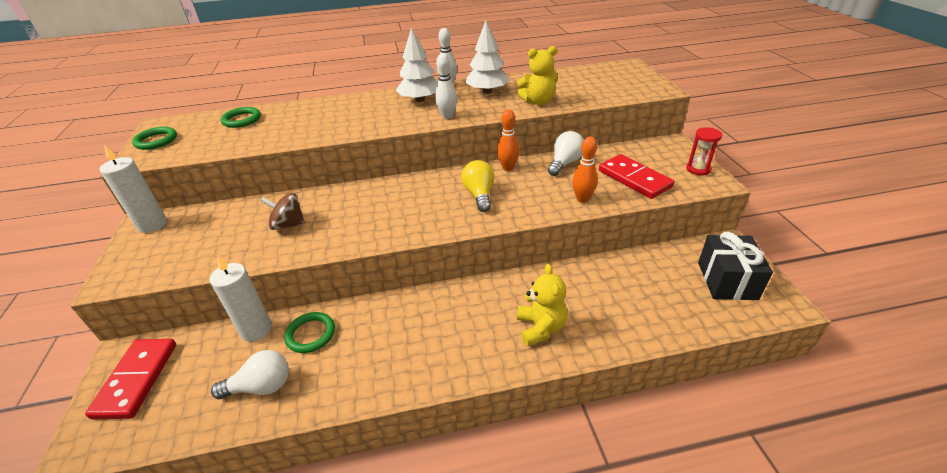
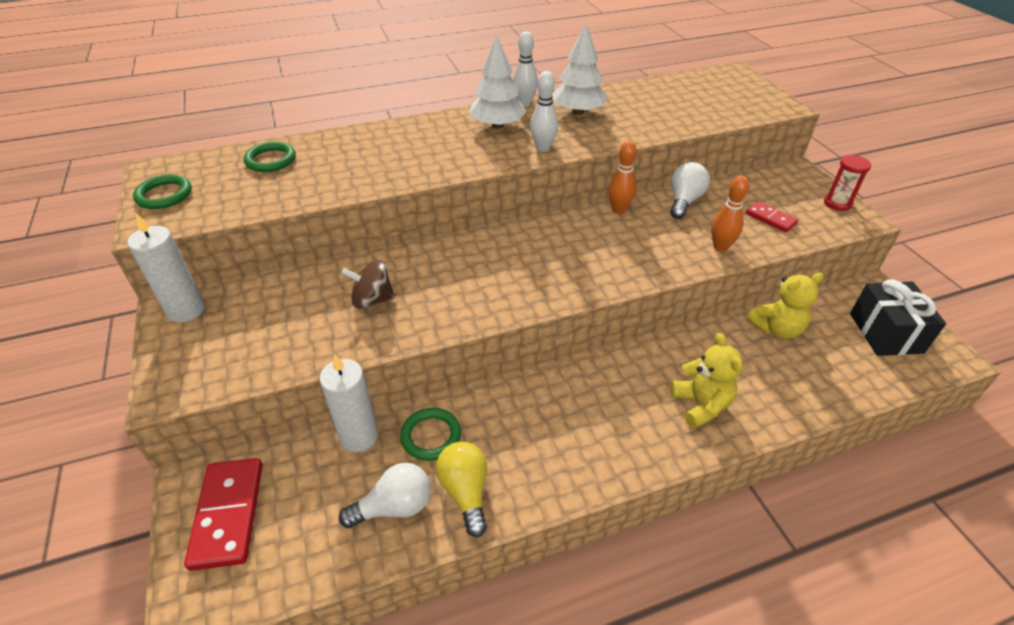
camera: 10 degrees left, 5 degrees up
yellow light bulb [461,160,494,212] -> yellow light bulb moved to [436,442,487,537]
yellow teddy bear [517,46,557,105] -> yellow teddy bear moved to [746,273,824,339]
red domino [599,154,674,199] -> red domino [746,201,798,232], size x0.57

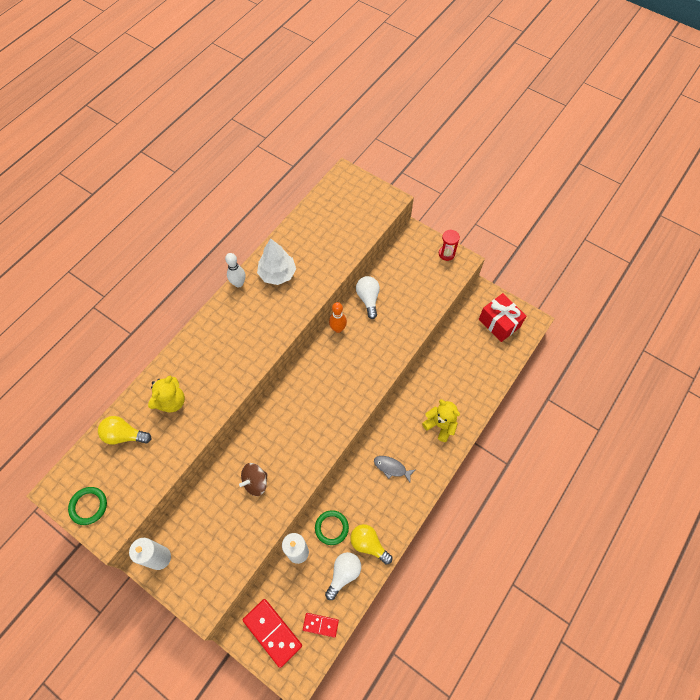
camera: 35 degrees left, 20 degrees up
green ring [244,141,296,172] -> yellow light bulb [98,416,151,445]
white tree [469,35,527,129] -> none
white bowling pin [530,71,558,152] -> none
orange bowling pin [711,176,750,252] -> none
red domino [746,201,798,232] -> red domino moved to [303,613,339,638]
yellow teddy bear [746,273,824,339] -> yellow teddy bear moved to [148,376,185,413]
black gift [850,279,946,356] -> red gift [479,293,526,342]
none -> grey fish [374,456,416,482]

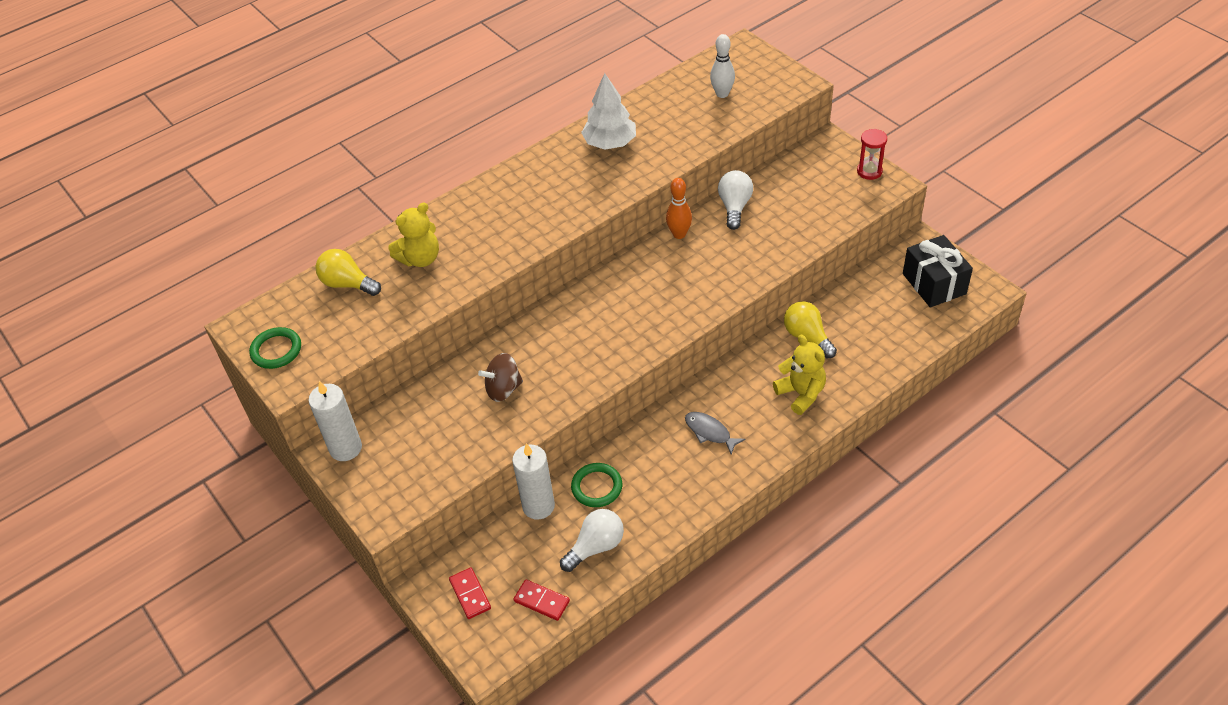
camera: 20 degrees right, 15 degrees down
white bowling pin [225,253,245,288] -> white bowling pin moved to [710,34,735,98]
red domino [243,599,302,668] -> red domino [449,567,491,619], size x0.57
yellow light bulb [350,524,392,565] -> yellow light bulb moved to [784,301,837,358]
red gift [479,293,526,342] -> black gift [903,235,973,307]

